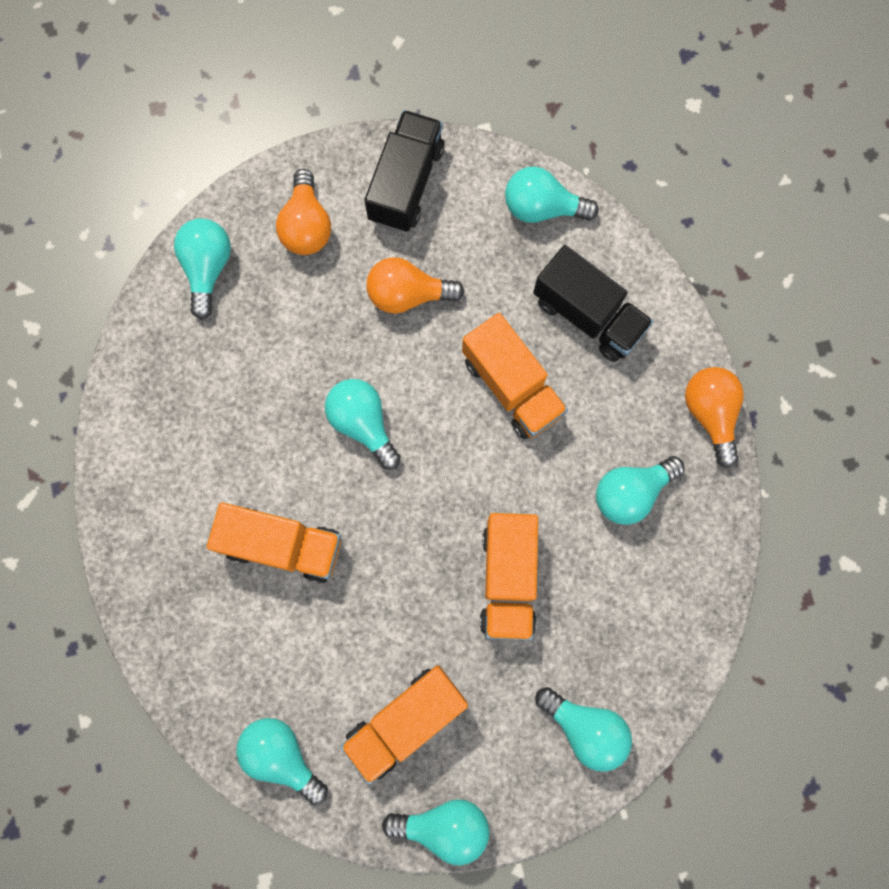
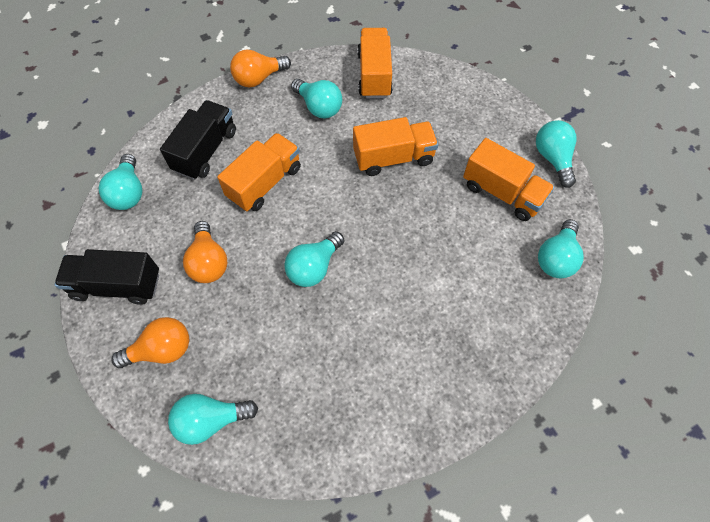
camera: 105 degrees left, 15 degrees down
orange truck [207,502,341,583] -> orange truck moved to [357,28,393,99]
turquoise light bulb [535,687,632,772] -> none

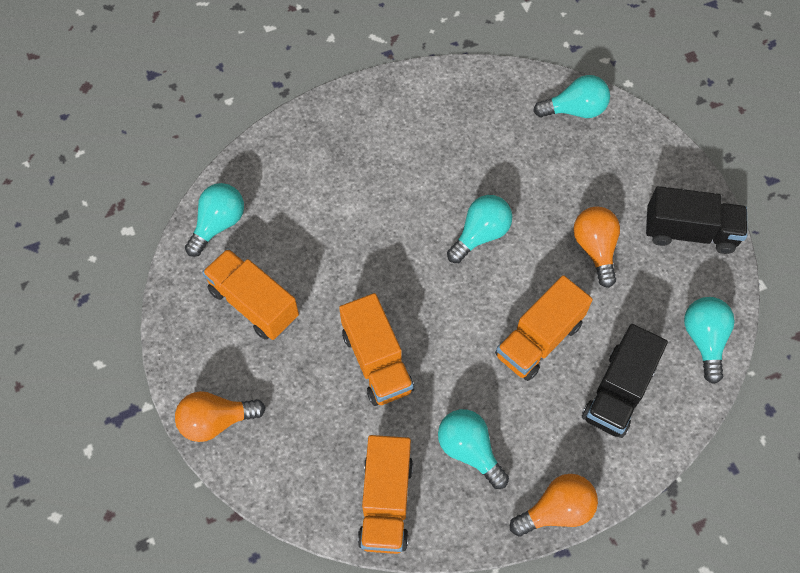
camera: 175 degrees left, 0 degrees up
orange light bulb [112,317,189,368] -> orange light bulb moved to [175,391,266,442]
orange truck [353,117,438,176] -> orange truck turned 105 degrees counterclockwise [339,293,414,406]
turquoise light bulb [536,120,577,188] -> none

